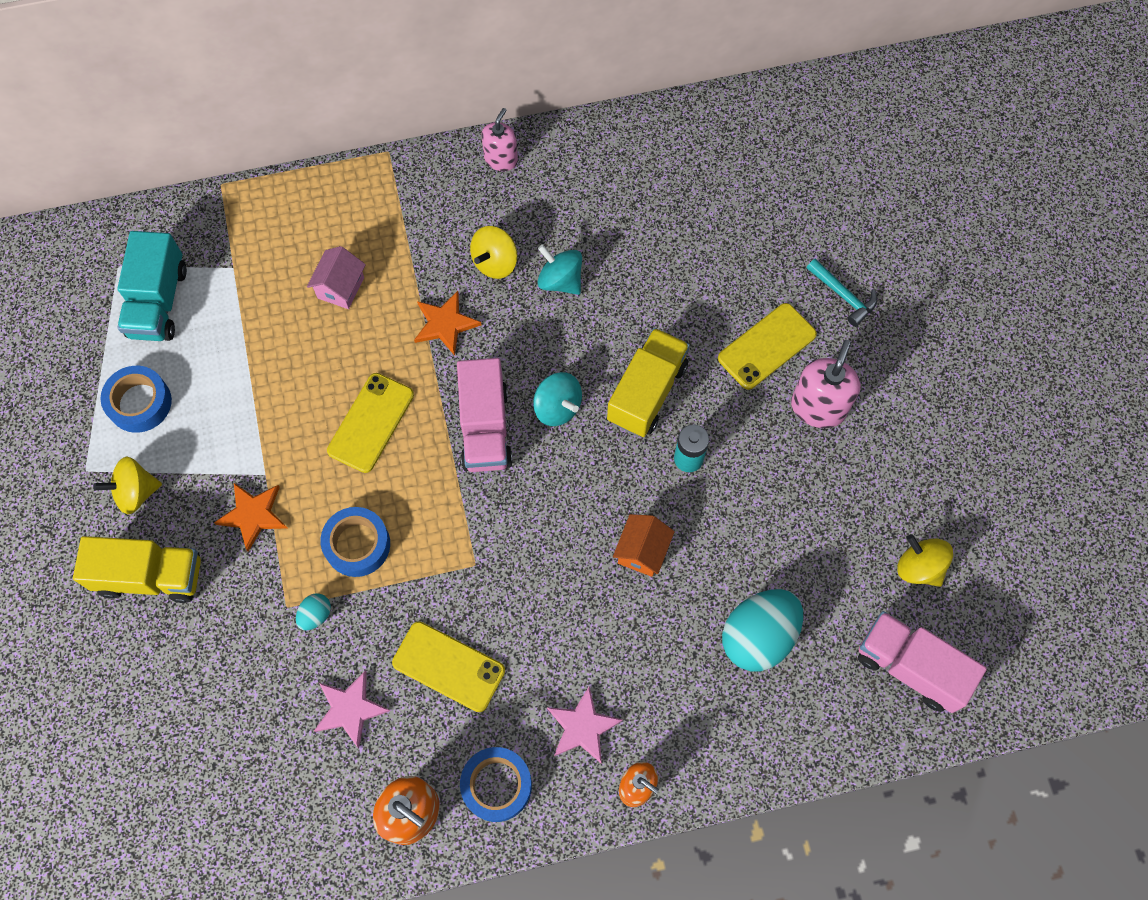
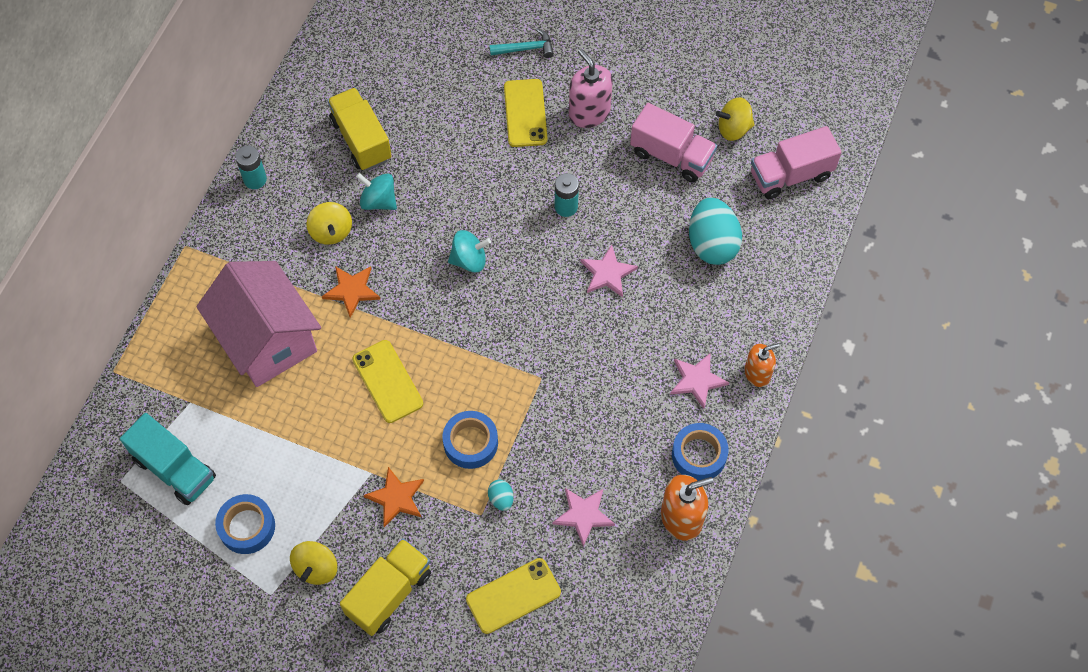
camera: 55 degrees left, 5 degrees down
pink house [307,246,366,309] -> pink house [197,261,321,387], size x2.34
yellow phone [392,621,505,712] -> yellow phone moved to [466,558,561,634]
pink truck [457,358,513,472] -> pink truck moved to [630,103,717,183]
pink soap dispenser [482,108,518,171] -> turquoise battery [235,146,267,189]
turquoise spinning top [537,244,582,295] -> turquoise spinning top turned 45 degrees clockwise [356,173,397,210]
yellow truck [607,328,690,437] -> yellow truck moved to [327,87,392,171]
orange house [613,514,675,577] -> pink star [580,245,638,297]

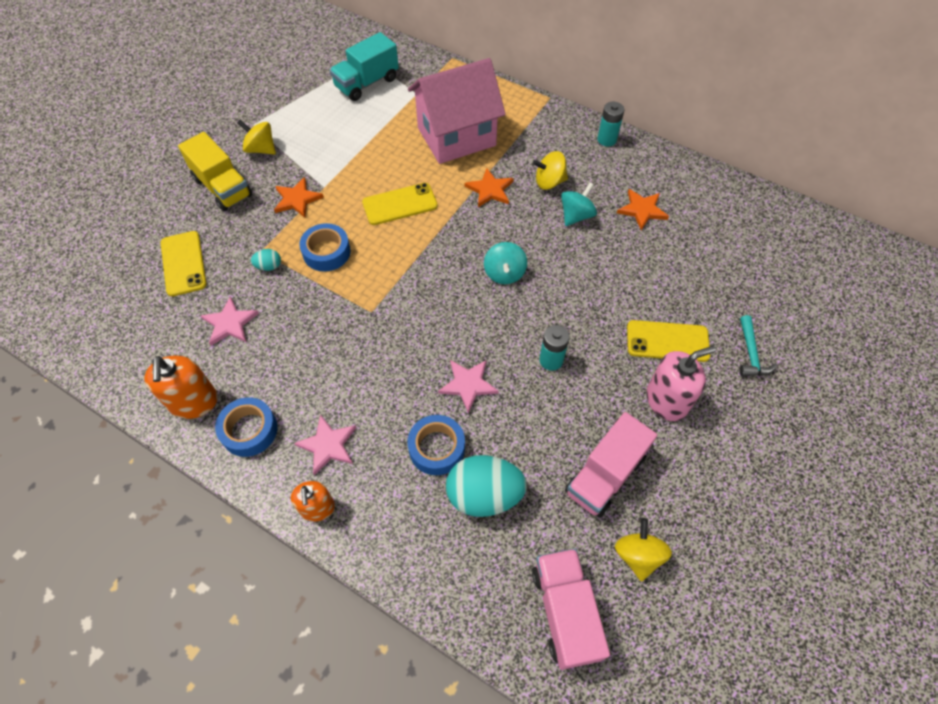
camera: 100 degrees right, 5 degrees down
blue tape [215,494,275,554] -> blue tape moved to [407,415,465,475]
yellow truck [327,87,392,171] -> orange star [617,189,669,230]

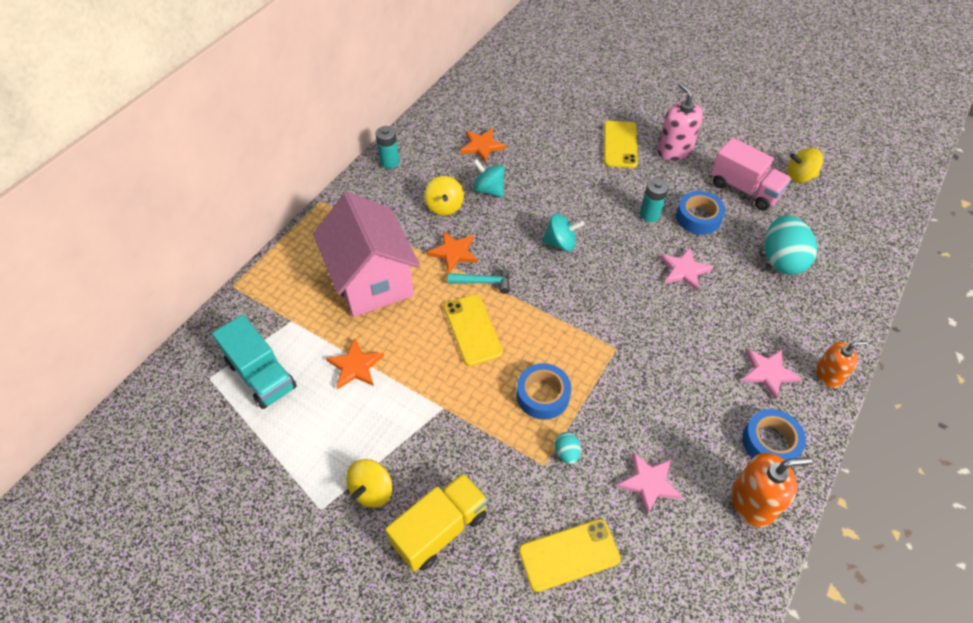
camera: 90 degrees left, 5 degrees down
orange star [274,177,324,218] -> orange star moved to [326,338,384,390]
blue tape [407,415,465,475] -> blue tape moved to [676,191,725,235]
pink truck [532,548,610,670] -> none
turquoise hammer [739,315,777,376] -> turquoise hammer moved to [448,264,510,294]

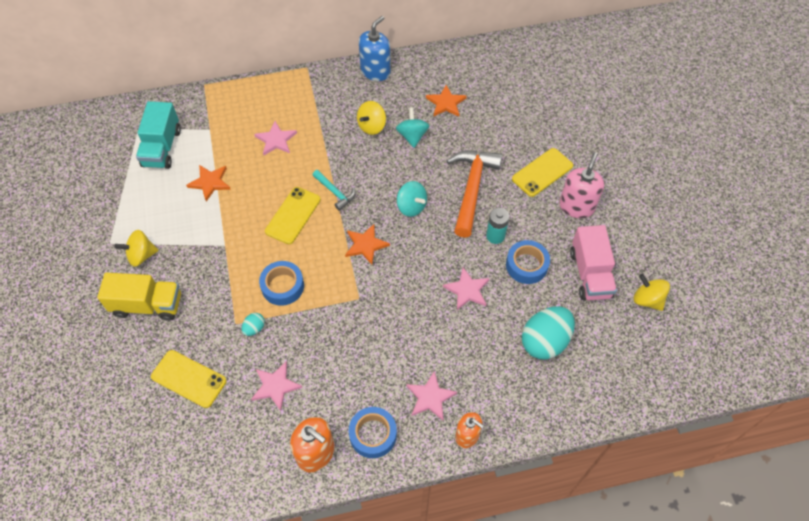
camera: 45 degrees right, 5 degrees up
pink house [313,192,420,317] -> pink star [254,121,297,156]
turquoise battery [376,126,400,169] -> blue soap dispenser [359,16,391,81]
orange star [427,231,478,273] -> orange star moved to [345,224,390,265]
none -> orange hammer [447,150,502,238]

